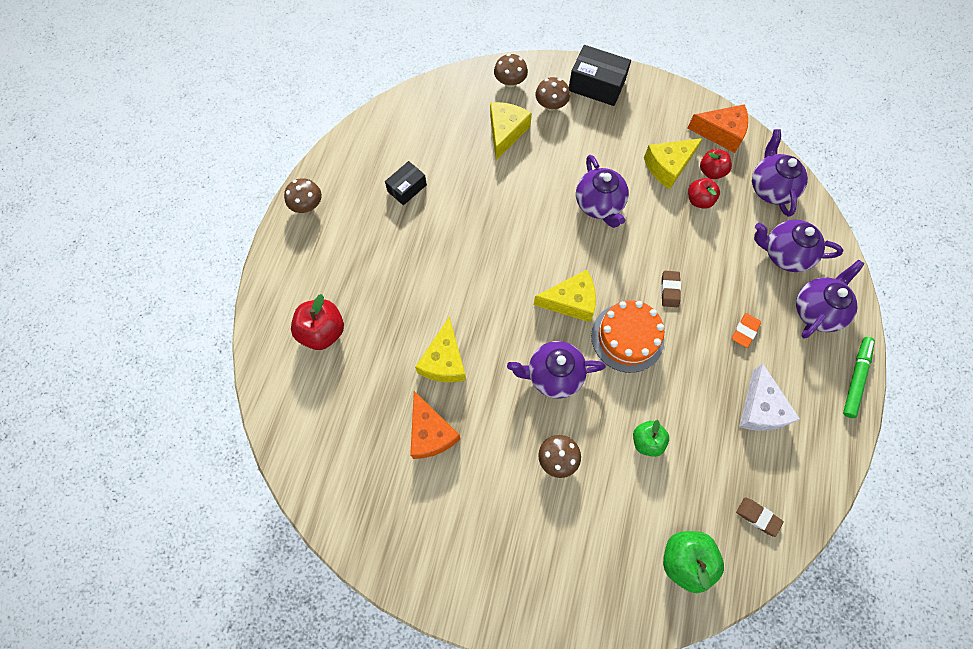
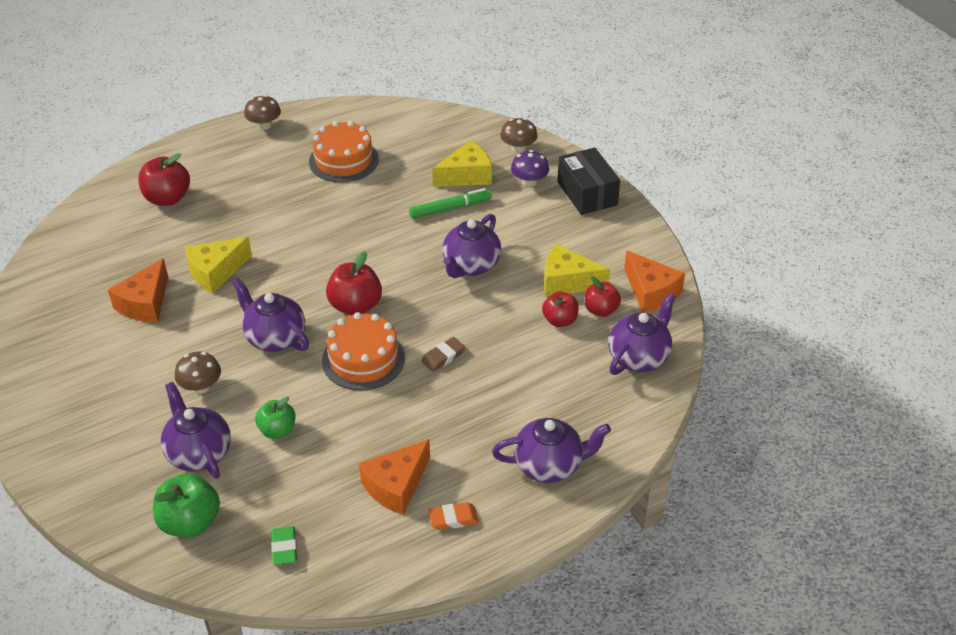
camera: 45 degrees right, 25 degrees down
black box [385,161,427,205] -> orange cake [309,121,379,182]
yellow cheese [534,270,596,322] -> red apple [326,251,382,315]
brown mushroom [535,77,570,111] -> purple mushroom [511,150,549,187]
orange eraser [732,313,761,348] -> orange eraser moved to [428,502,479,530]
brown eraser [736,498,784,537] -> green eraser [271,526,297,565]
white cheese [739,364,800,431] -> orange cheese [359,439,430,515]
purple teapot [754,220,843,272] -> purple teapot moved to [161,382,231,479]
green marker [843,337,875,418] -> green marker moved to [409,188,492,219]

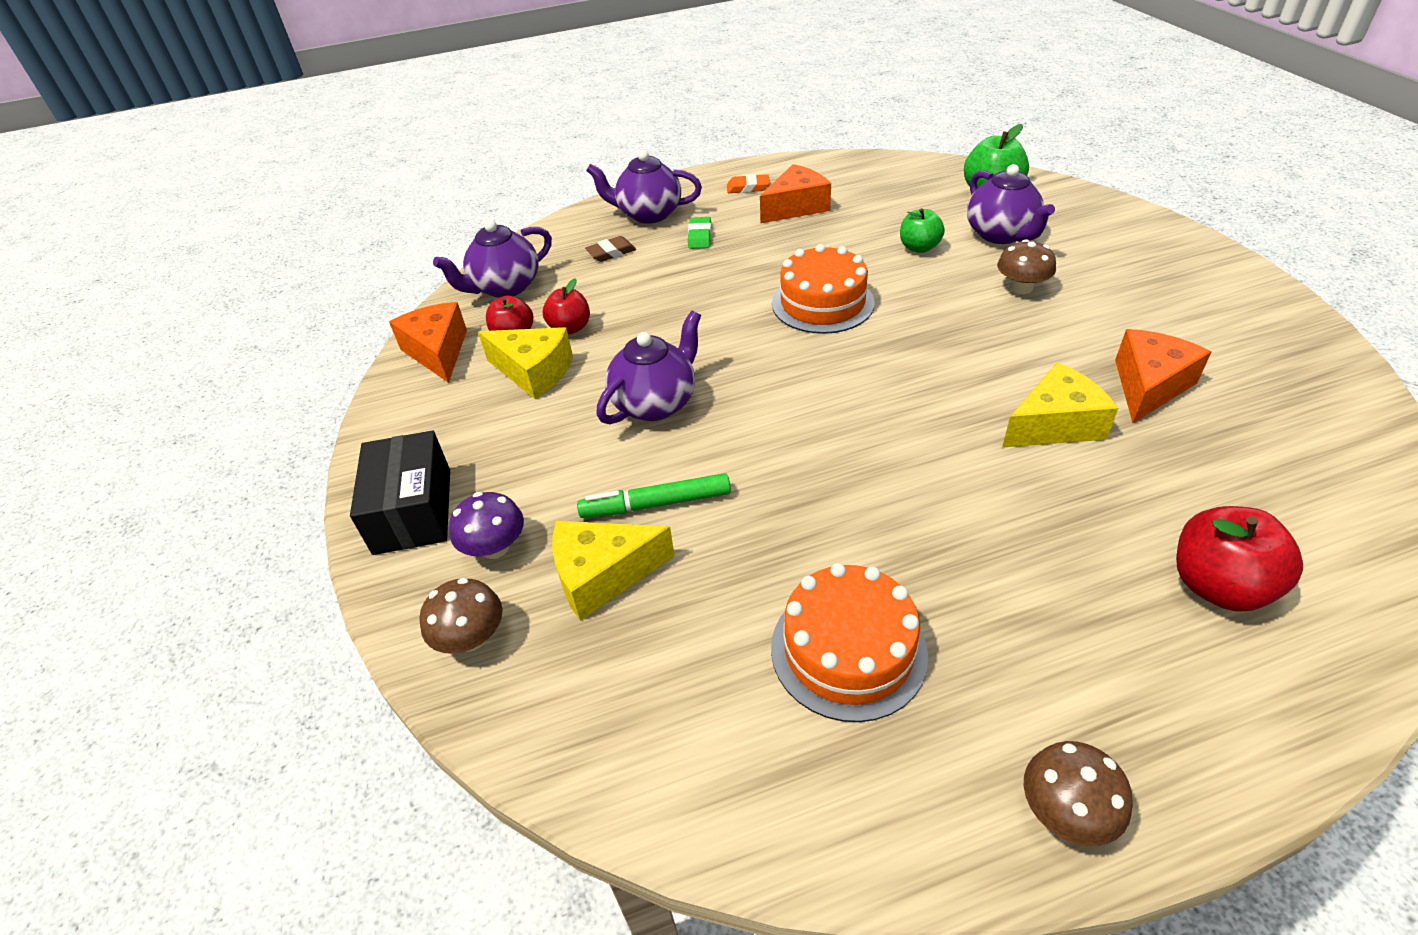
camera: 165 degrees left, 0 degrees up
purple teapot [232,278,309,352] -> none
green eraser [271,526,297,565] -> green eraser moved to [688,217,711,249]
red apple [326,251,382,315] -> none
brown eraser [422,337,465,372] -> brown eraser moved to [585,236,636,262]

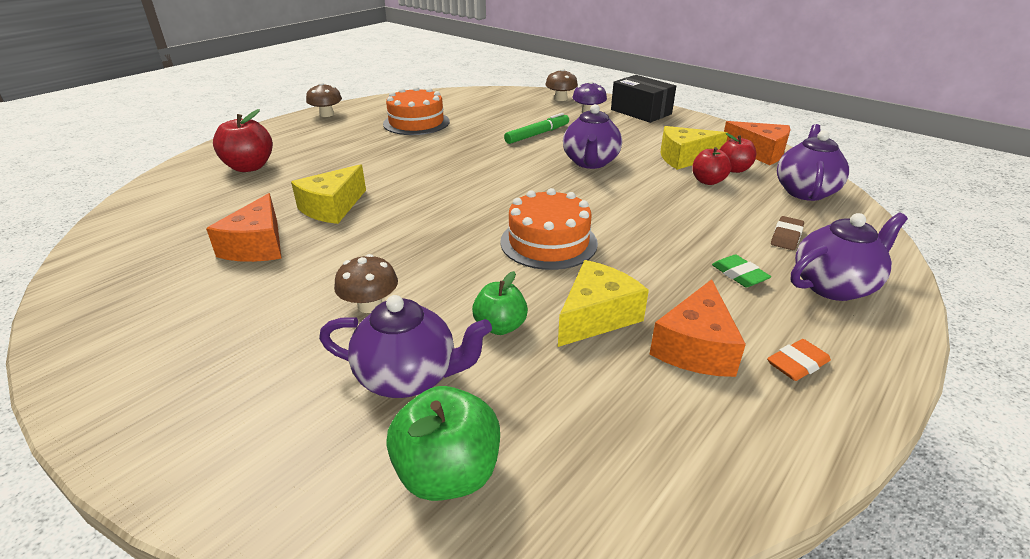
camera: 145 degrees right, 10 degrees down
yellow cheese [552,521,675,621] -> yellow cheese moved to [558,260,649,347]
purple teapot [967,164,1055,244] -> purple teapot turned 150 degrees clockwise [319,295,492,398]

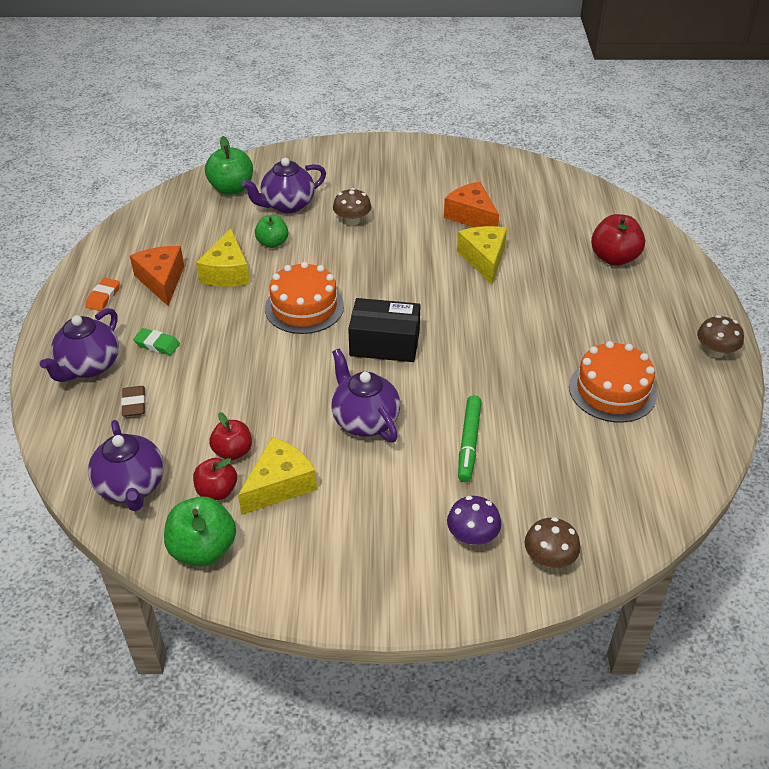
camera: 140 degrees right, 10 degrees up
black box [611,75,676,123] -> black box moved to [348,298,421,362]
orange cheese [724,121,791,165] -> green apple [164,496,236,566]

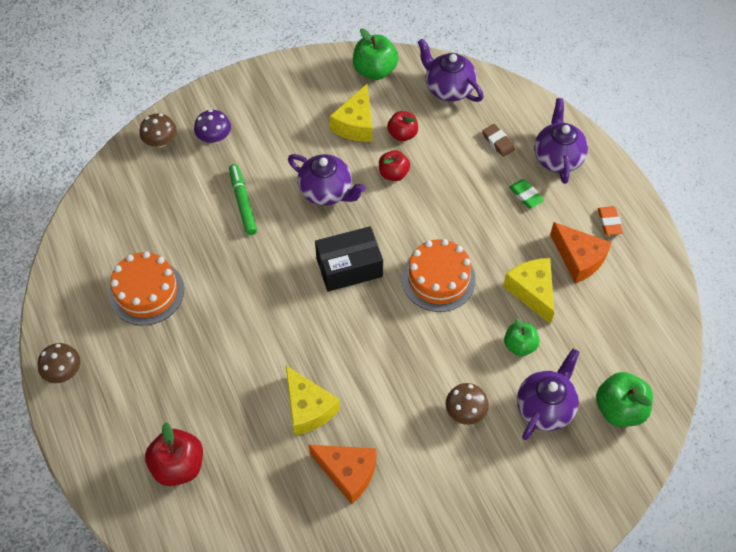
camera: 155 degrees right, 15 degrees up
green eraser [133,328,180,355] -> green eraser turned 60 degrees clockwise [509,179,544,208]
red apple [193,458,237,500] -> red apple moved to [379,150,410,181]

